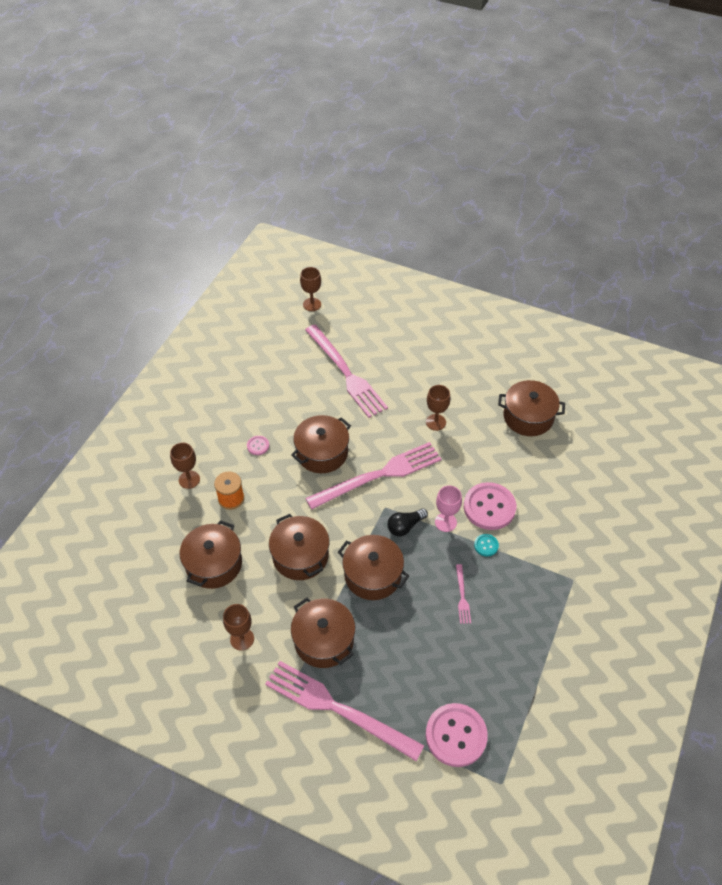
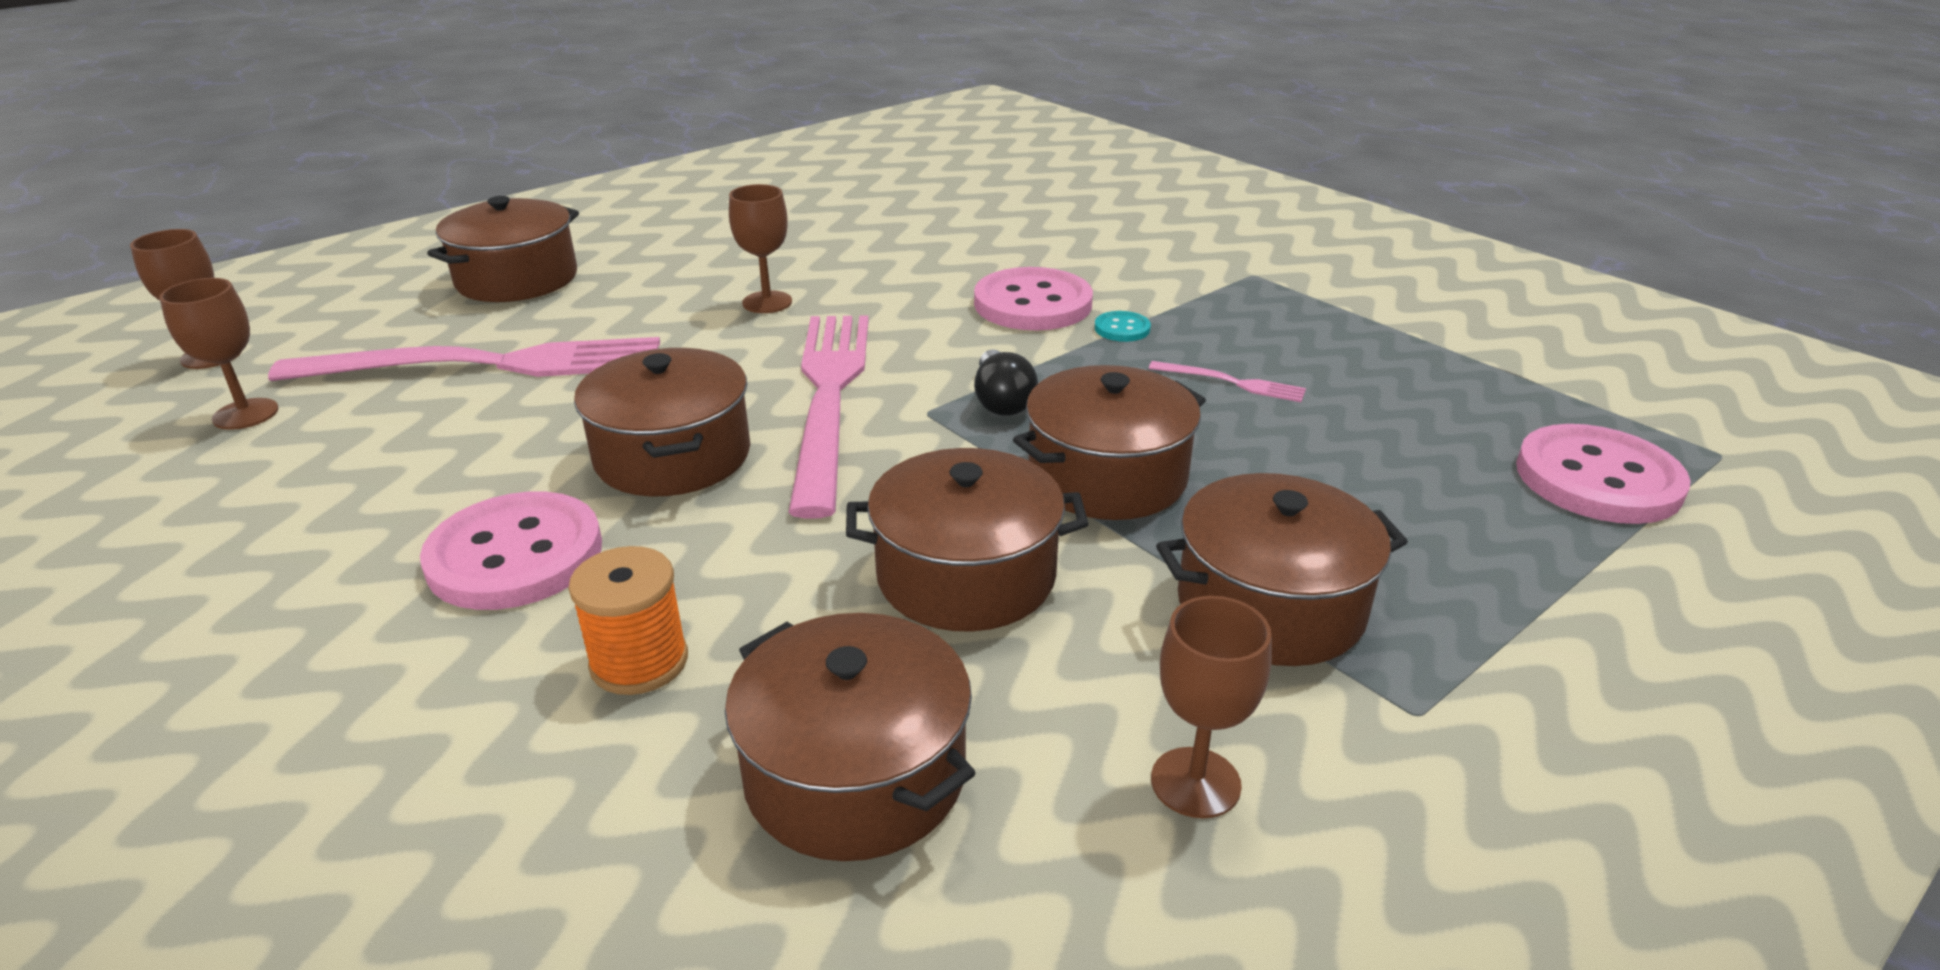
camera: 65 degrees left, 20 degrees down
brown goblet [170,443,200,489] -> brown goblet moved to [159,278,279,430]
pink button [247,436,269,455] -> pink button [420,492,602,610], size x2.22
pink fork [265,661,424,761] -> none
pink goblet [435,486,462,532] -> none
brown pot [498,380,565,436] -> brown pot moved to [427,196,579,302]

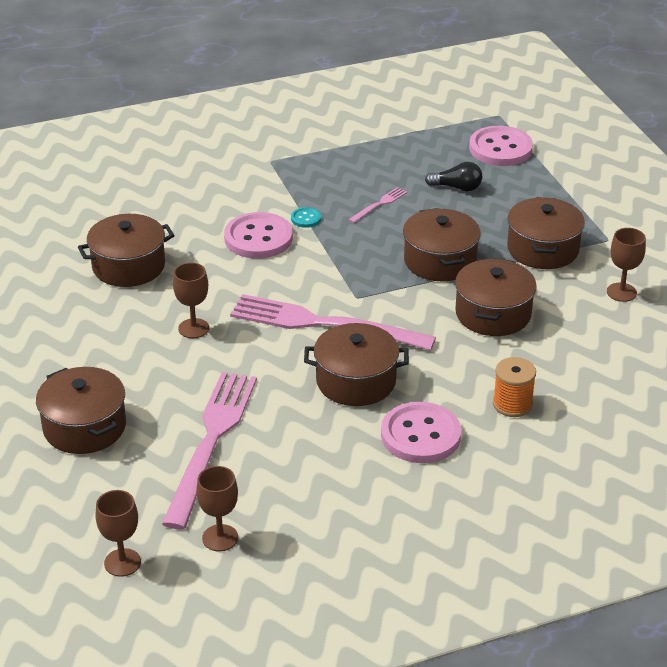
camera: 70 degrees left, 5 degrees up
brown pot [725,613,975,861] -> brown pot moved to [78,214,175,287]
black light bulb [974,349,1038,416] -> black light bulb moved to [425,162,482,191]

